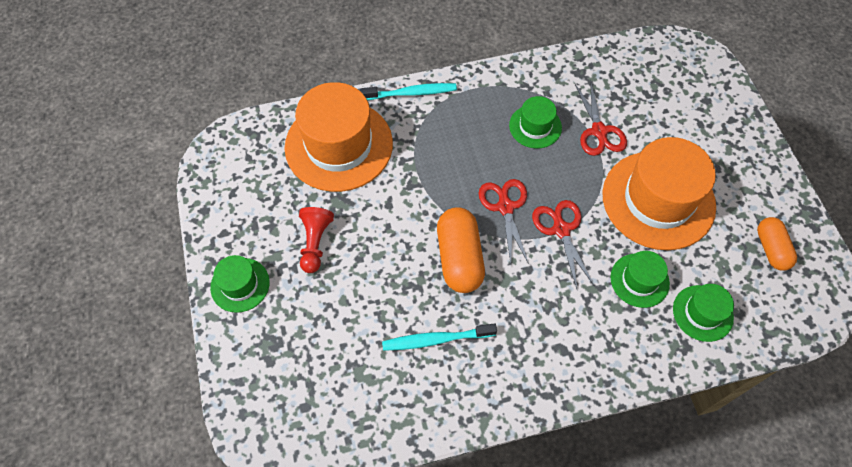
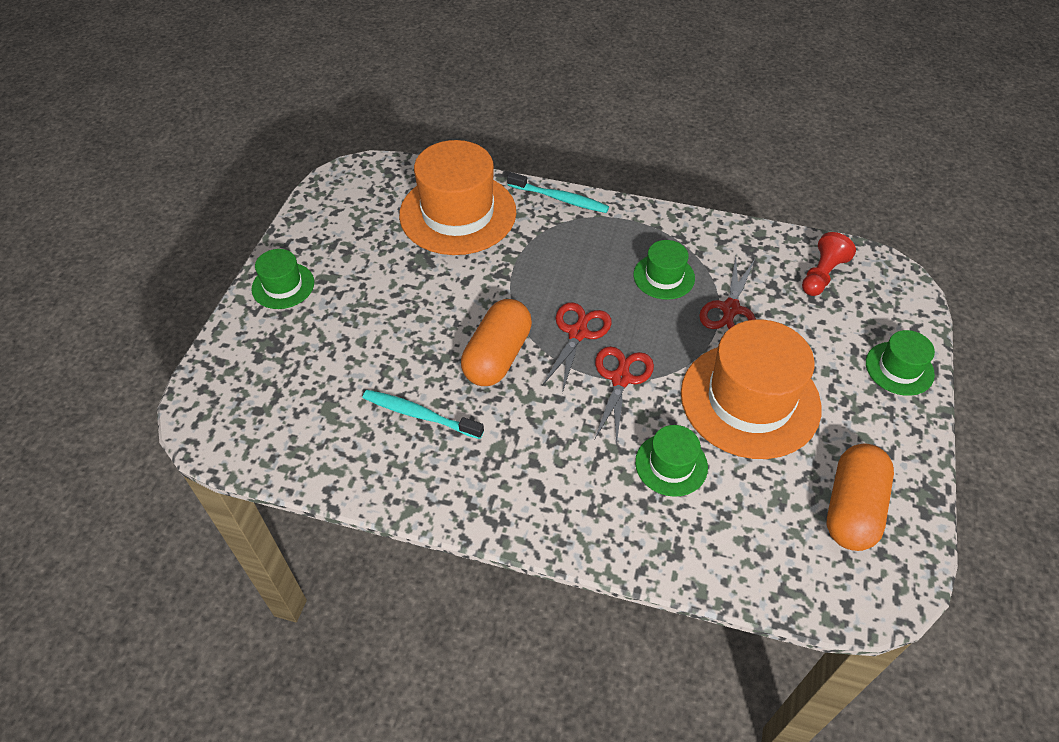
camera: 30 degrees right, 10 degrees down
red pawn [299,207,334,273] -> red pawn moved to [802,232,856,296]
green hat [673,284,734,342] -> green hat moved to [866,330,935,396]
orange capsule [757,217,797,271] -> orange capsule [827,444,894,551], size x1.57

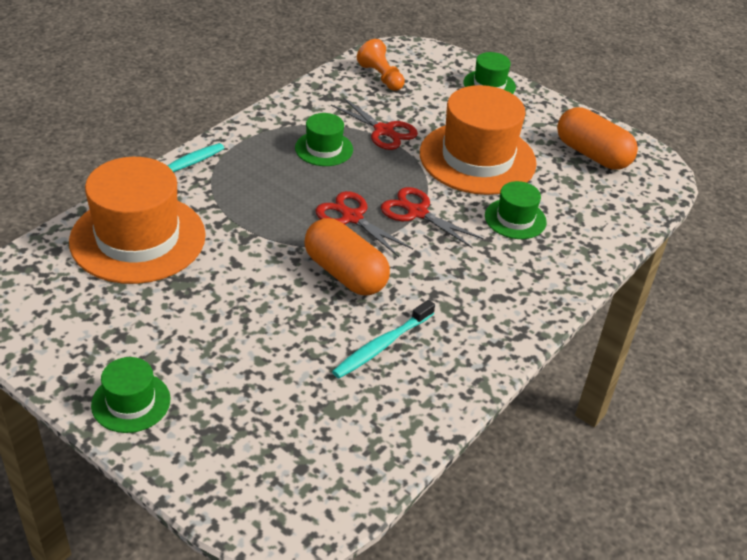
camera: 70 degrees left, 10 degrees down
red pawn [802,232,856,296] -> orange pawn [357,39,405,91]

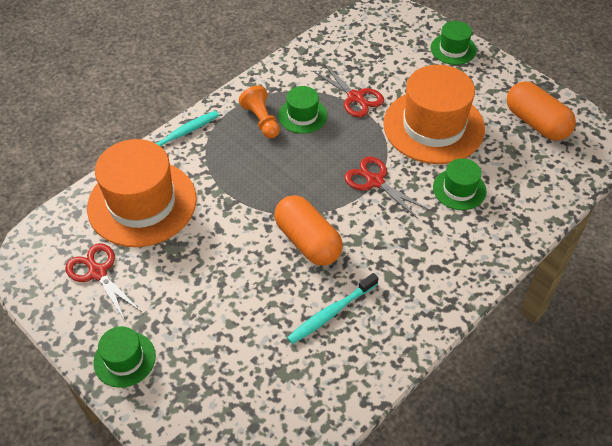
camera: 10 degrees right, 10 degrees up
red scissors [316,191,413,257] -> red scissors moved to [65,243,142,321]
orange pawn [357,39,405,91] -> orange pawn moved to [239,85,280,138]

